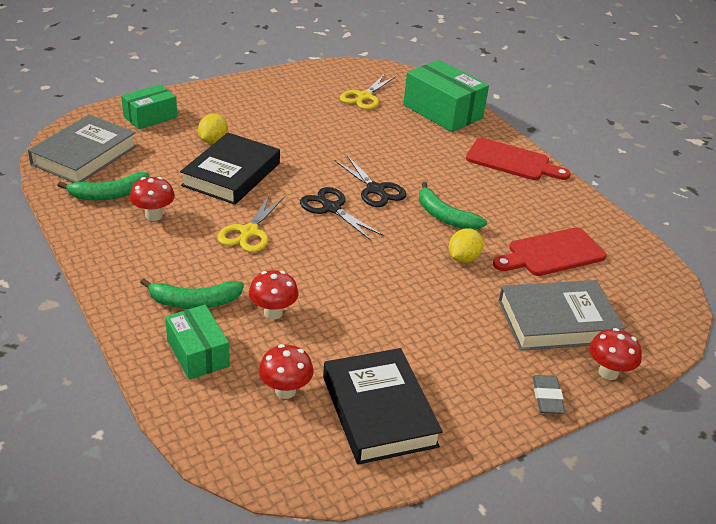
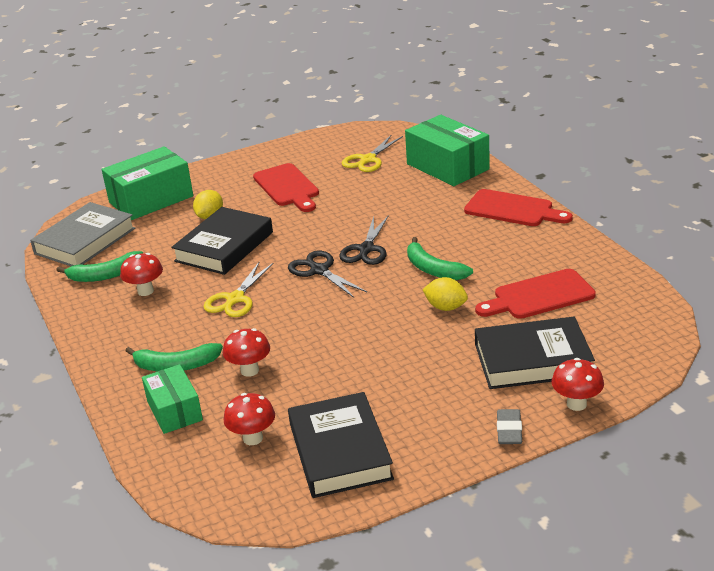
camera: 10 degrees right, 5 degrees down
green box [121,84,177,129] -> green box [102,146,193,220], size x1.62
black scissors [335,156,406,207] -> black scissors turned 45 degrees clockwise [339,215,389,265]
yellow lemon [449,228,484,263] -> yellow lemon turned 75 degrees clockwise [422,277,468,311]
grey book [499,280,625,351] -> black book [475,317,595,389]
none -> red cutting board [253,163,319,212]

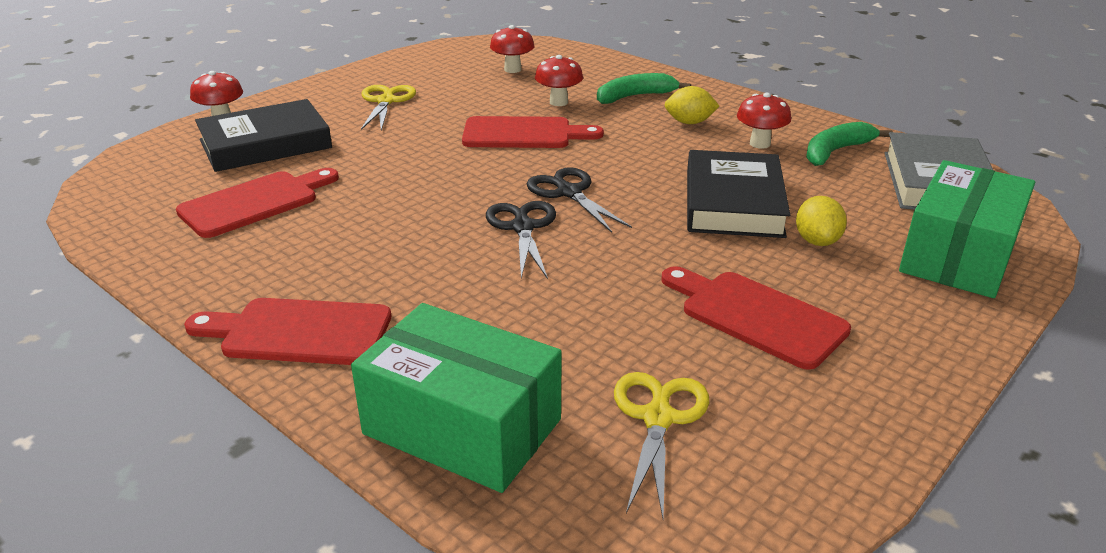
camera: 155 degrees right, 0 degrees up
green box [142,364,203,434] -> none
yellow scissors [204,262,273,317] -> yellow scissors moved to [361,85,416,131]
black scissors [288,251,367,298] -> black scissors turned 150 degrees counterclockwise [527,167,632,233]
black book [288,392,394,498] -> none
green banana [407,237,473,280] -> none
yellow lemon [422,277,468,311] -> yellow lemon moved to [664,86,719,124]
grey eraser [497,409,522,444] -> none
none -> red cutting board [462,116,604,148]

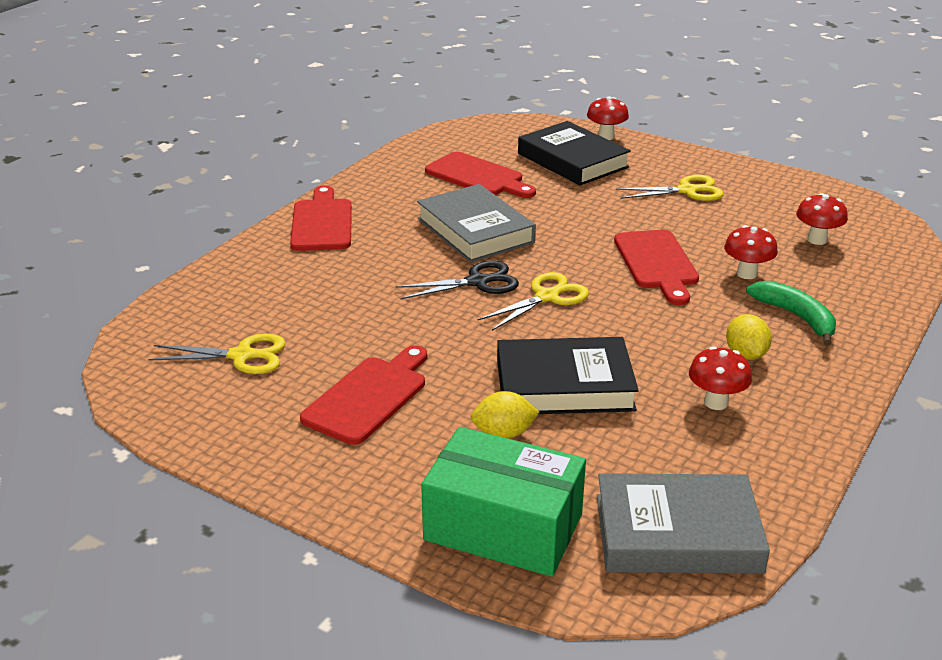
camera: 80 degrees right, 0 degrees up
green box [351,303,562,493] -> none
black scissors [527,167,632,233] -> yellow scissors [477,272,589,331]
green banana [806,122,893,166] -> none
none -> grey book [417,184,536,262]

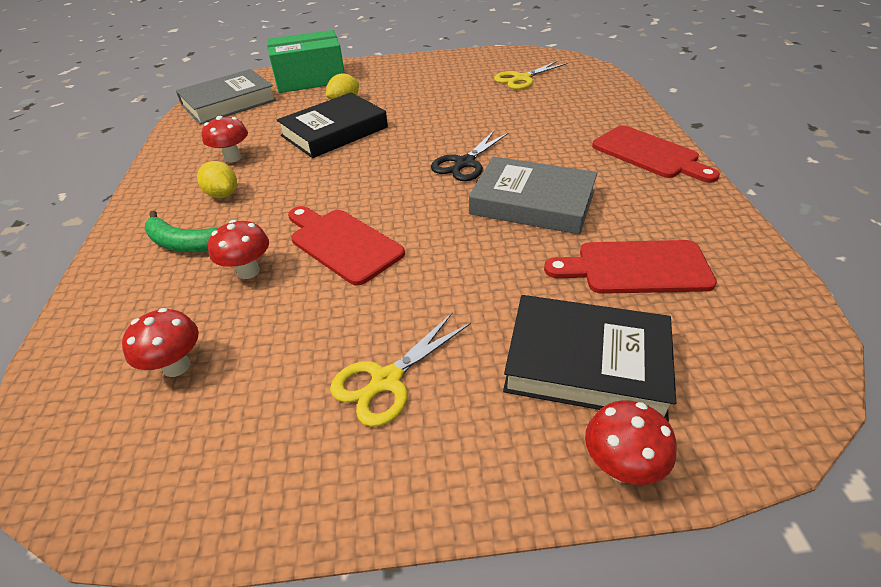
camera: 145 degrees right, 10 degrees up
red cutting board [300,345,427,445] -> none
yellow scissors [477,272,589,331] -> none

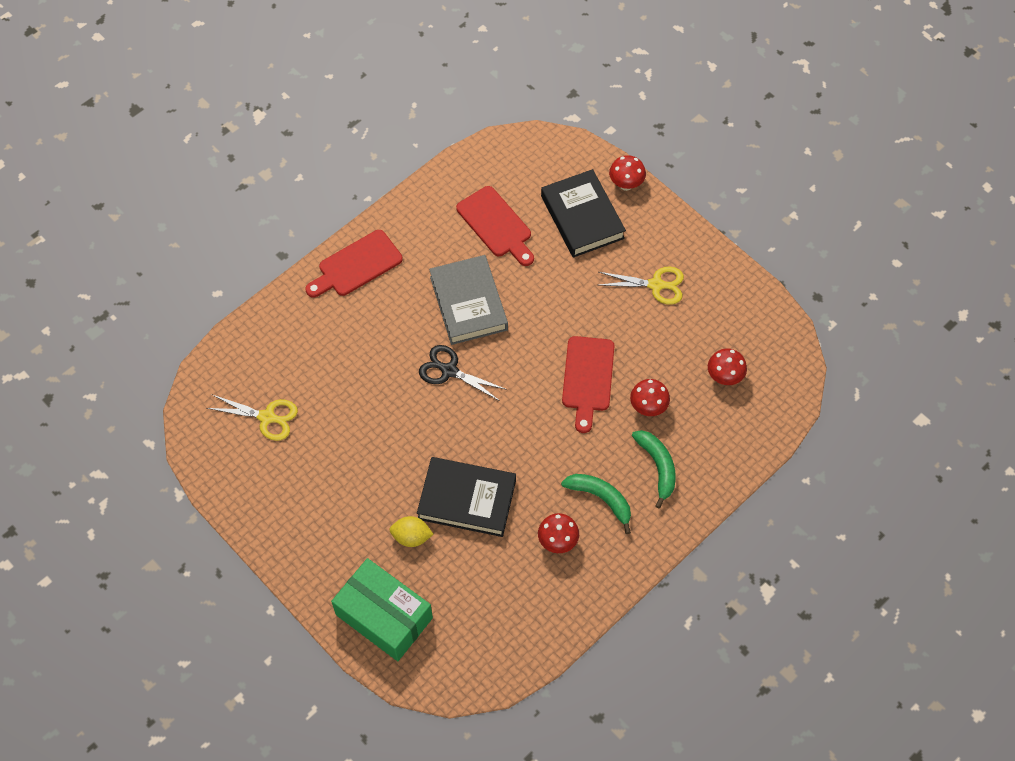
camera: 130 degrees left, 20 degrees up
grey book [176,69,277,124] -> none
yellow lemon [197,161,237,198] -> green banana [561,474,631,534]
black scissors [431,131,509,181] -> black scissors turned 150 degrees counterclockwise [419,345,507,401]
red cutting board [592,125,720,183] -> red cutting board turned 135 degrees counterclockwise [305,230,403,297]

